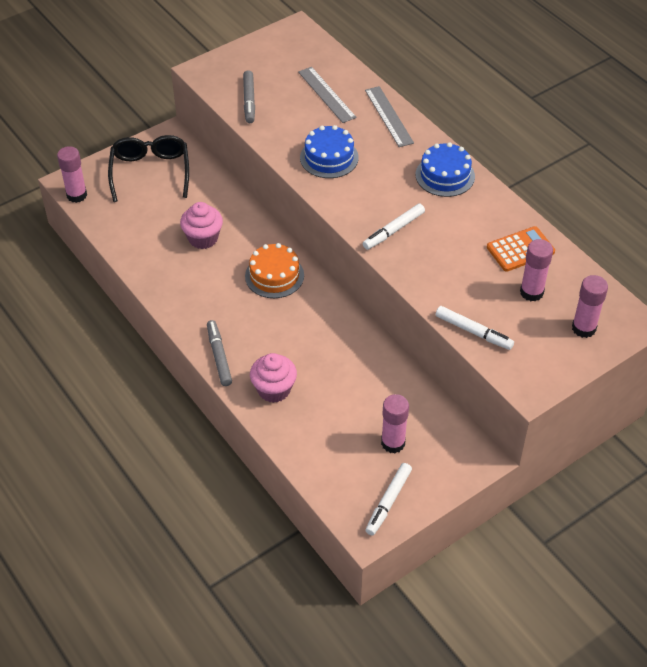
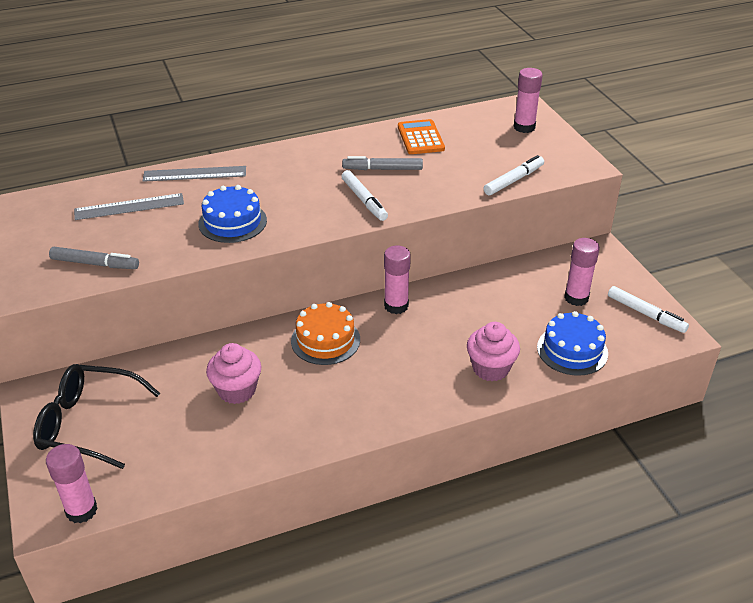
camera: 75 degrees left, 10 degrees down
grey marker [207,320,232,386] -> grey marker moved to [342,156,423,170]
blue cake [415,142,475,197] -> blue cake moved to [537,311,608,376]
pink glue stick [520,239,553,301] -> pink glue stick moved to [384,245,411,314]

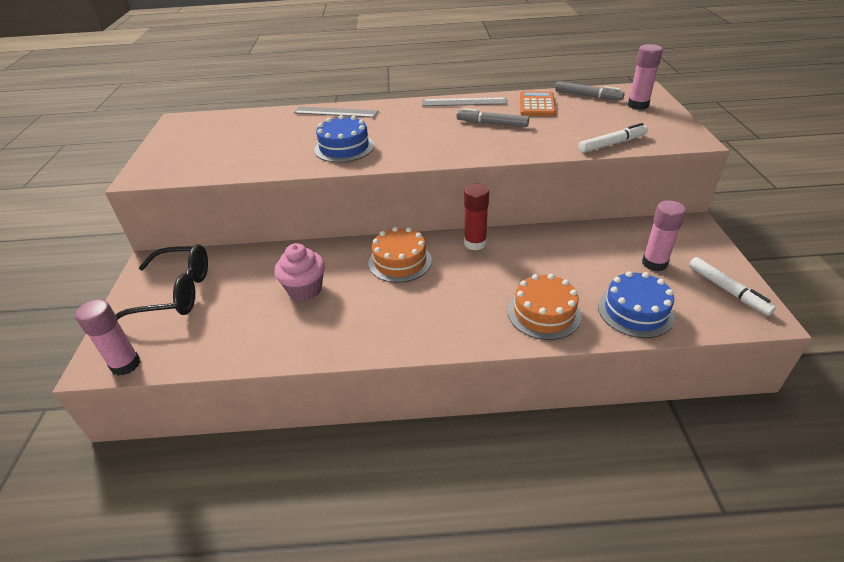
camera: 20 degrees right, 0 degrees up
black glasses [33,364,160,469] -> black glasses turned 150 degrees clockwise [115,244,208,320]
grey marker [49,247,139,269] -> grey marker moved to [555,82,625,100]
grey ruler [74,193,184,220] -> grey ruler moved to [422,97,507,106]
white marker [341,170,388,221] -> none
pink glue stick [384,245,411,314] -> red glue stick [464,184,489,251]
pink cupcake [467,322,520,381] -> orange cake [508,274,581,340]

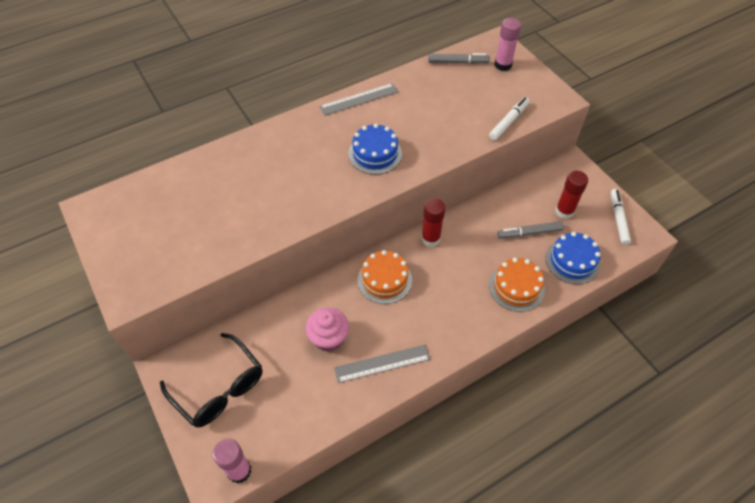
camera: 30 degrees left, 15 degrees up
black glasses [115,244,208,320] -> black glasses turned 75 degrees clockwise [160,333,263,427]
grey ruler [294,106,379,118] -> grey ruler moved to [334,344,430,383]
blue cake [314,115,374,163] -> blue cake moved to [348,124,402,175]
grey marker [456,108,529,127] -> grey marker moved to [497,221,564,238]
orange calculator [520,91,556,116] -> none
pink glue stick [642,200,686,271] -> red glue stick [555,171,588,219]
white marker [689,257,776,316] -> white marker turned 120 degrees counterclockwise [611,189,631,245]

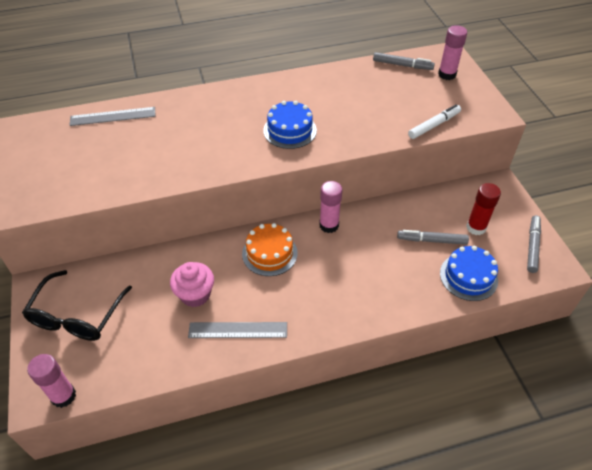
camera: 15 degrees right, 5 degrees down
black glasses [160,333,263,427] -> black glasses turned 45 degrees clockwise [22,270,132,341]
grey ruler [319,83,398,116] -> grey ruler moved to [70,107,155,126]
red glue stick [421,198,445,247] -> pink glue stick [319,181,342,233]
orange cake [489,258,545,312] -> none
white marker [611,189,631,245] -> grey marker [527,215,541,273]

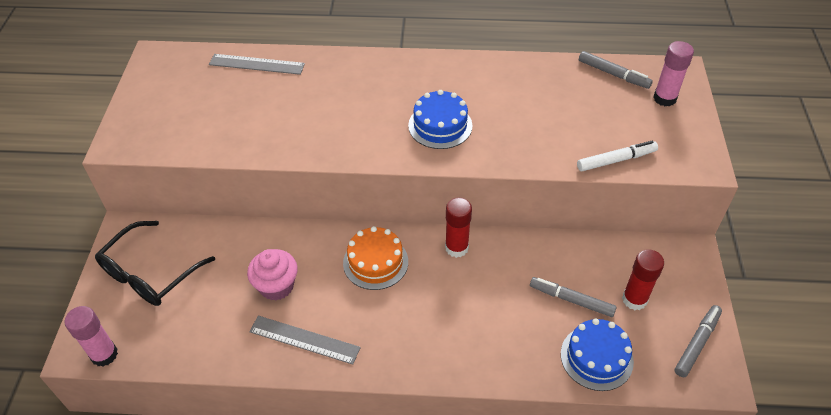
camera: 20 degrees right, 0 degrees up
pink glue stick [319,181,342,233] -> red glue stick [445,197,472,258]

